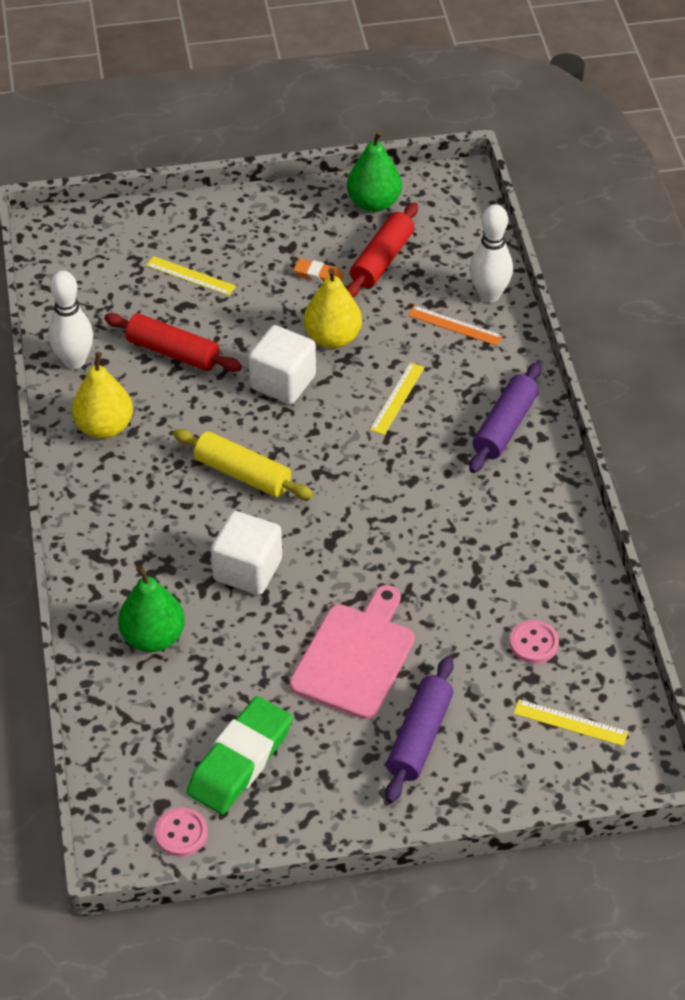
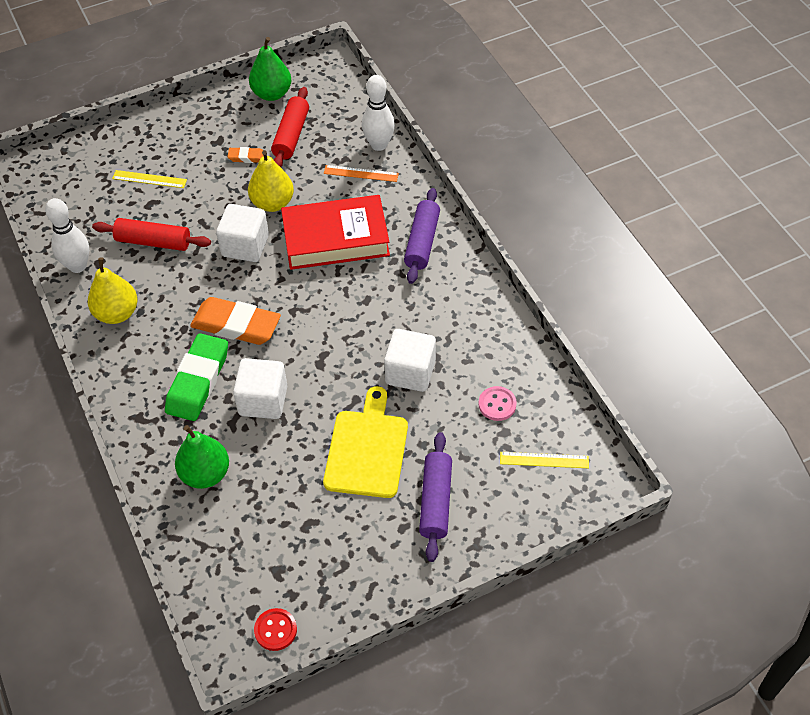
camera: 15 degrees left, 5 degrees up
pink button [155,807,208,857] -> red button [254,608,297,651]
yellow rolling pin [173,429,314,500] -> orange eraser [190,297,281,345]
green eraser [186,696,293,815] -> green eraser moved to [165,333,228,421]
pink cutting board [290,585,415,719] -> yellow cutting board [323,386,408,498]
yellow ruler [370,362,424,435] -> red book [281,195,390,270]
none -> white cube [384,329,436,392]

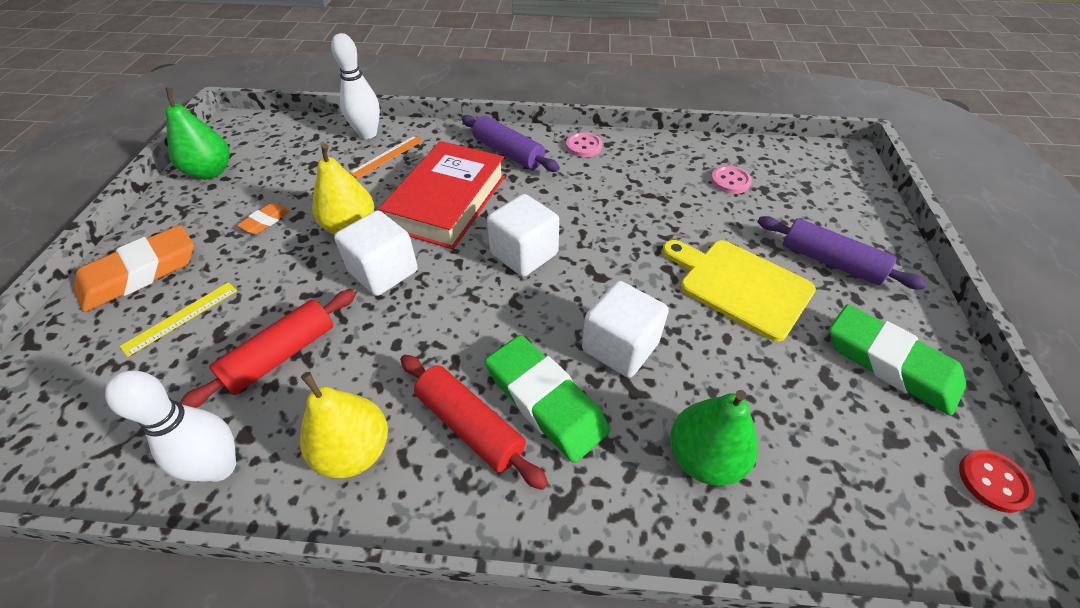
camera: 60 degrees left, 5 degrees down
orange eraser [190,297,281,345] -> orange eraser moved to [73,225,194,312]
red rolling pin [271,87,309,167] -> red rolling pin moved to [400,355,548,490]
white cube [384,329,436,392] -> white cube moved to [487,194,560,277]
yellow ruler [500,452,589,468] -> none
none -> pink button [566,132,602,157]
none -> green eraser [829,304,966,416]

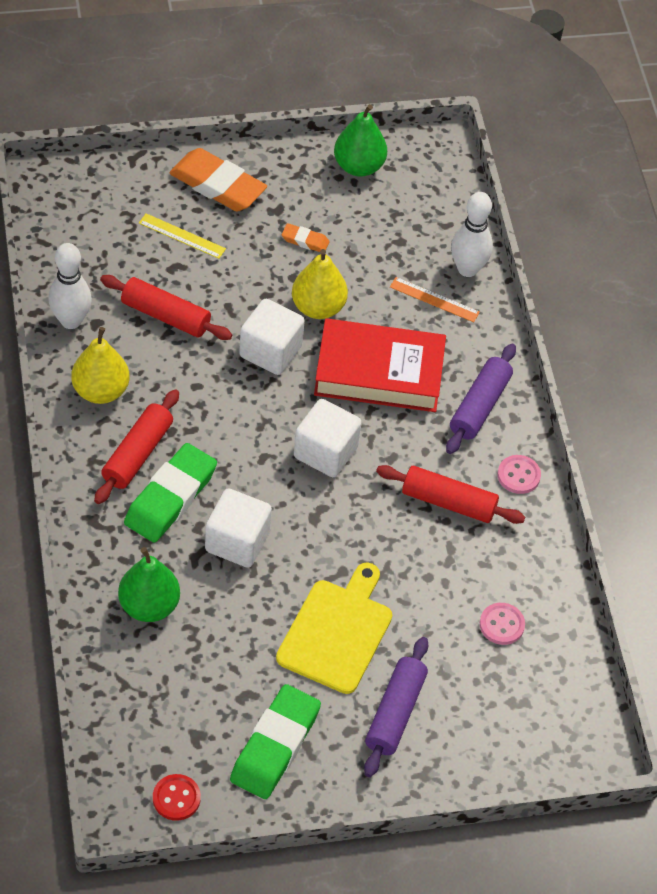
camera: 70 degrees right, 5 degrees up
none -> red rolling pin [376,465,525,524]

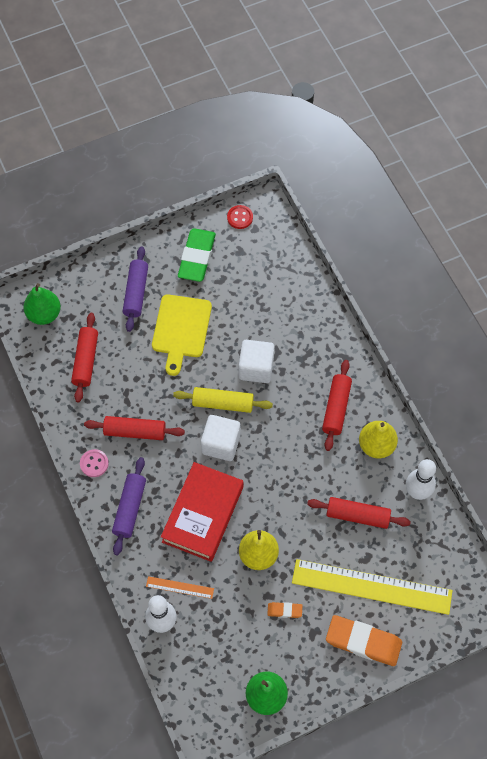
camera: 170 degrees right, 10 degrees up
green pear [118,547,180,622] -> green pear moved to [23,283,61,325]
green eraser [124,443,217,543] -> none
yellow ruler [139,213,226,259] -> yellow ruler [292,559,452,615], size x2.35
white cube [239,299,305,375] -> none
red book [314,318,446,412] -> red book turned 60 degrees counterclockwise [161,462,243,562]
pink button [480,603,525,645] -> red rolling pin [71,313,98,402]
none -> yellow rolling pin [173,387,273,413]

